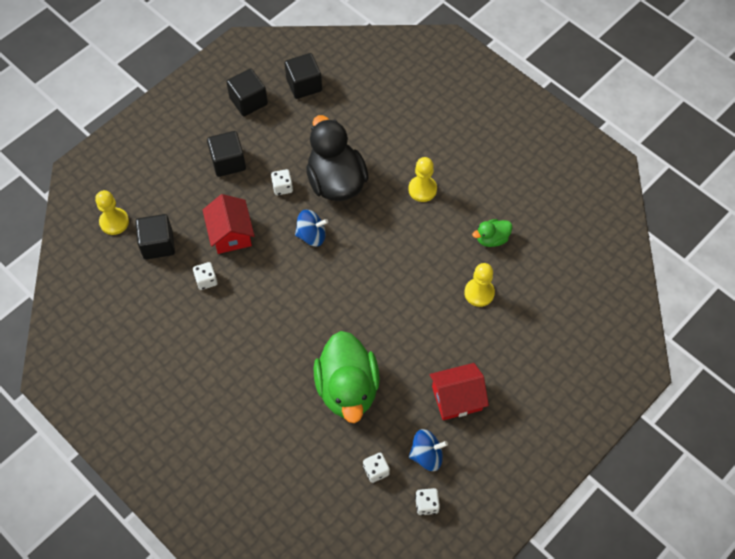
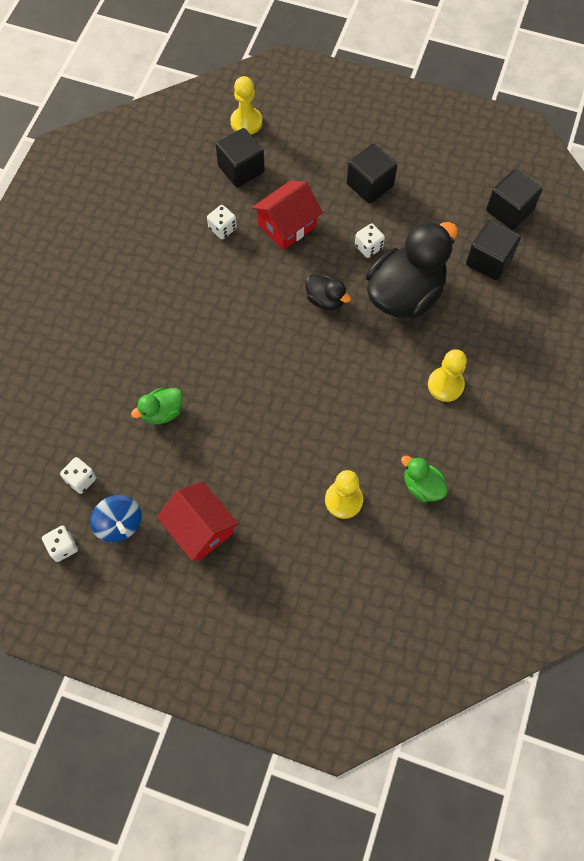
camera: 65 degrees right, 5 degrees up
black cube [226,69,268,116] -> black cube moved to [466,220,521,280]
blue spinning top [295,210,328,247] -> black duck [305,275,351,310]
green duck [313,331,380,423] -> green duck [131,387,183,425], size x0.47

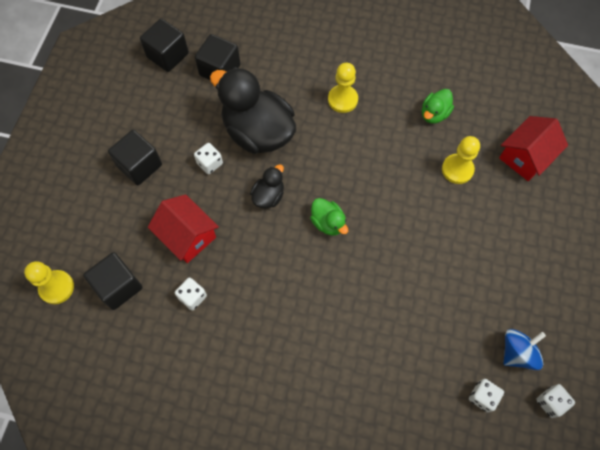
camera: 95 degrees left, 0 degrees up
green duck [131,387,183,425] -> green duck moved to [310,198,348,236]
red house [157,481,239,561] -> red house moved to [499,116,568,181]

